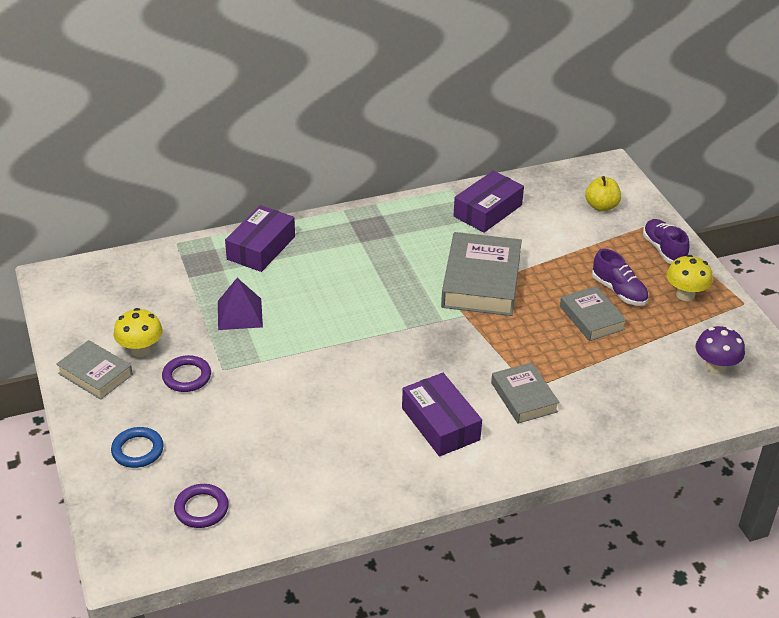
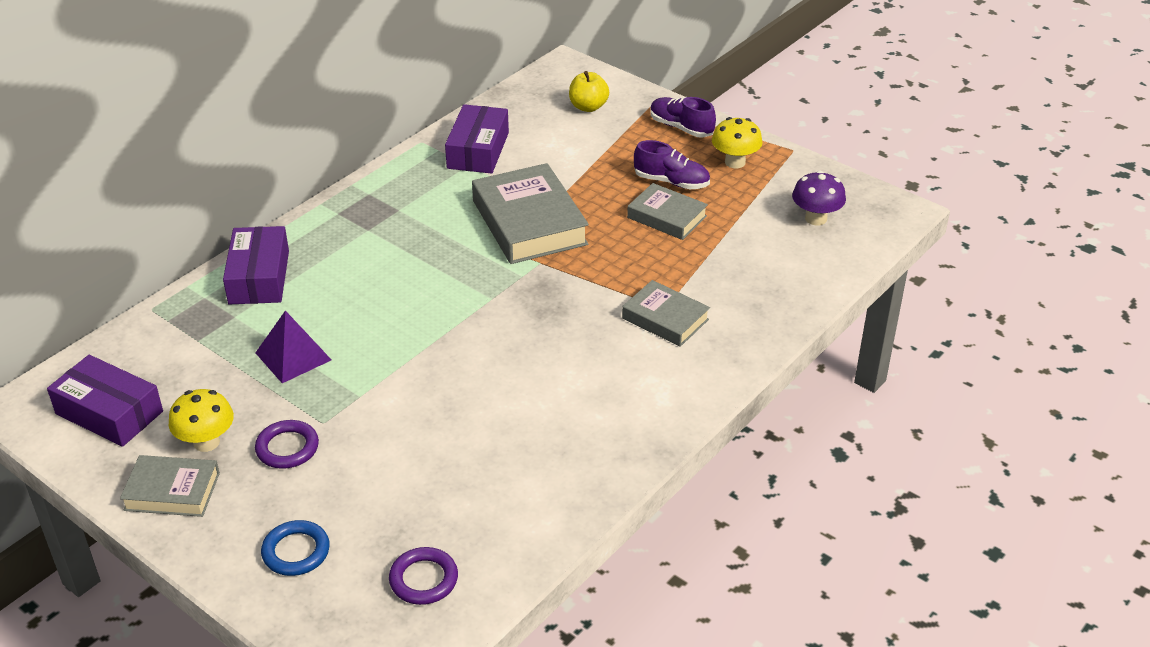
camera: 30 degrees left, 0 degrees up
purple box [402,373,482,457] -> purple box moved to [47,355,163,447]

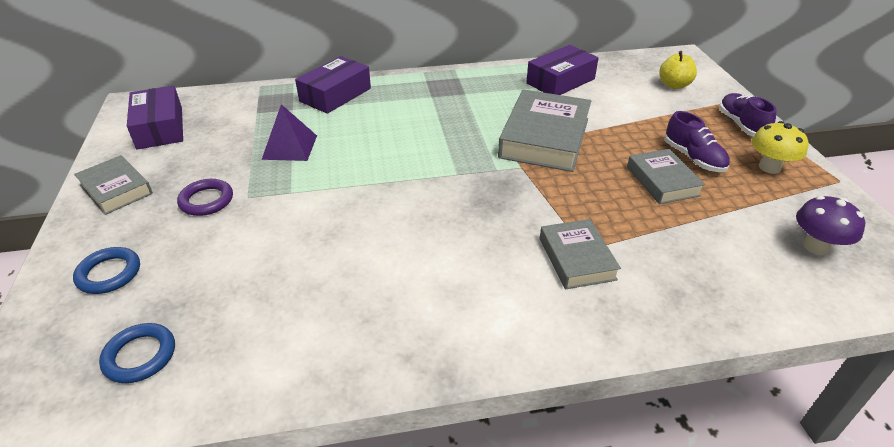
camera: 40 degrees right, 0 degrees up
yellow mushroom [169,389,234,452] -> none
purple ring [389,547,458,605] -> blue ring [99,323,175,383]

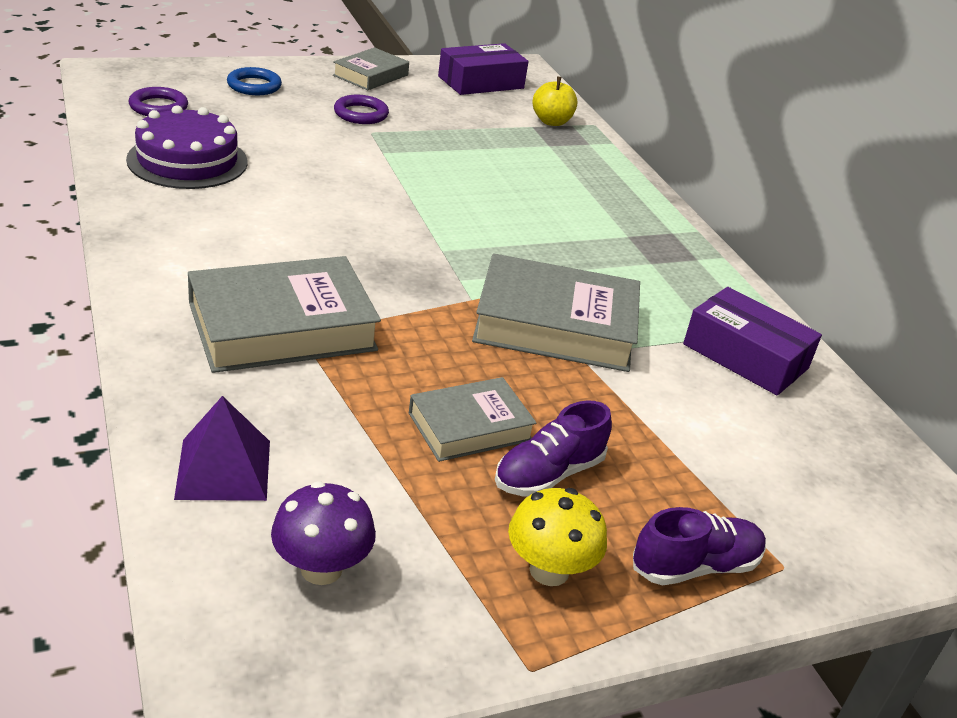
camera: 75 degrees right, 5 degrees down
blue ring [99,323,175,383] -> purple ring [129,87,188,116]
purple pyramid [262,104,317,161] -> purple pyramid moved to [174,396,270,501]
purple box [295,56,371,114] -> none
grey book [540,219,621,289] -> grey book [188,256,381,373], size x1.71
yellow apple [659,51,697,89] -> yellow apple moved to [532,76,577,126]
none -> purple cake [126,105,247,189]

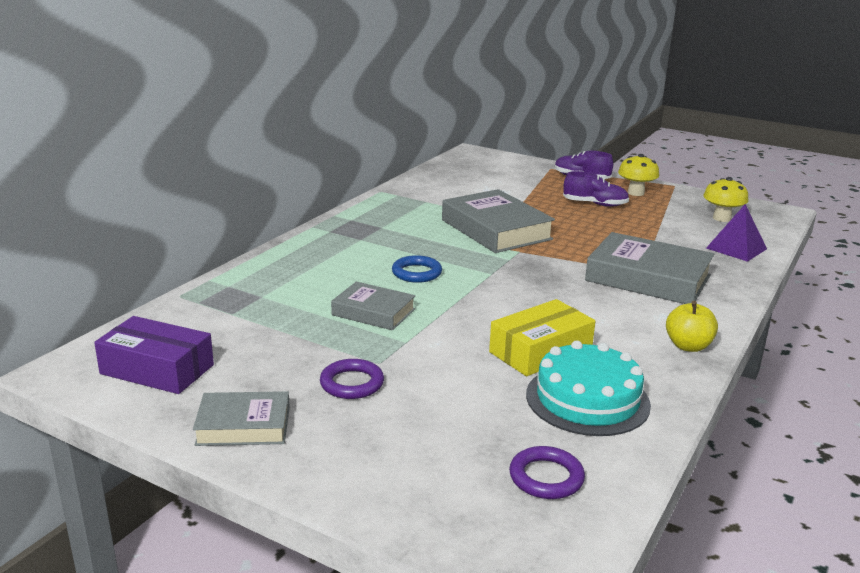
camera: 125 degrees left, 10 degrees down
purple cake [126,105,247,189] -> turquoise cake [526,340,651,436]
blue ring [227,67,282,95] -> blue ring moved to [392,255,442,283]
purple mushroom [271,481,376,585] -> yellow mushroom [703,177,749,222]
grey book [409,377,537,462] -> grey book moved to [331,282,415,330]
yellow apple [532,76,577,126] -> yellow apple moved to [666,301,718,352]
purple box [683,287,822,395] -> none
none -> yellow box [489,299,595,376]

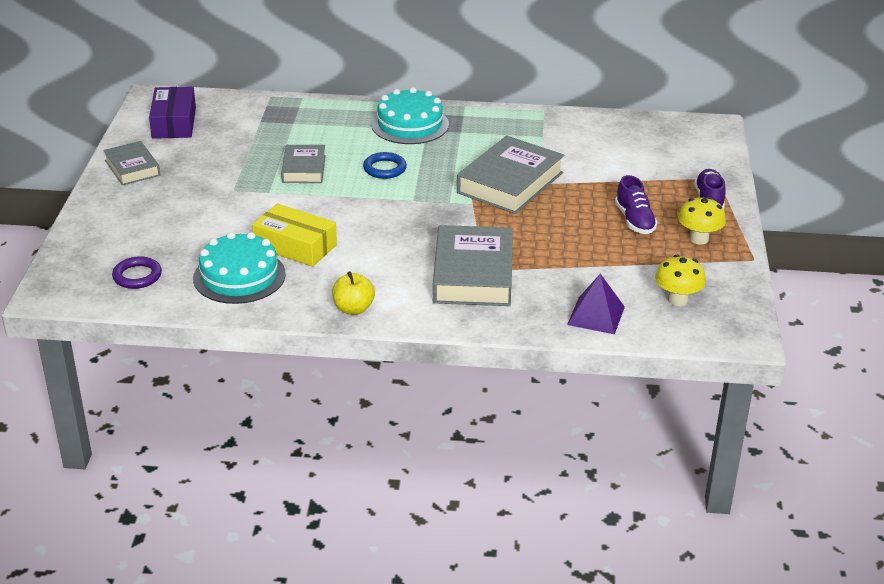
camera: 65 degrees right, 10 degrees up
purple ring [320,359,384,399] -> none
none -> turquoise cake [371,87,449,144]

